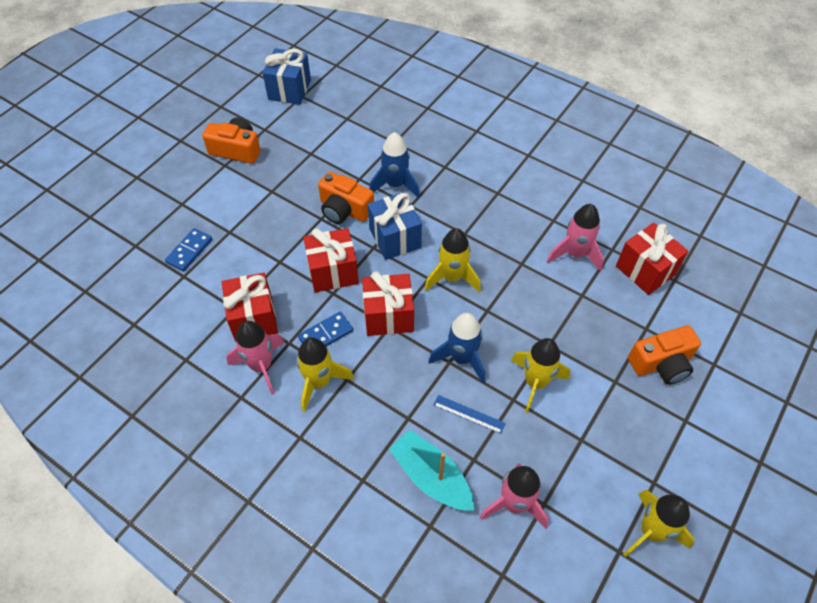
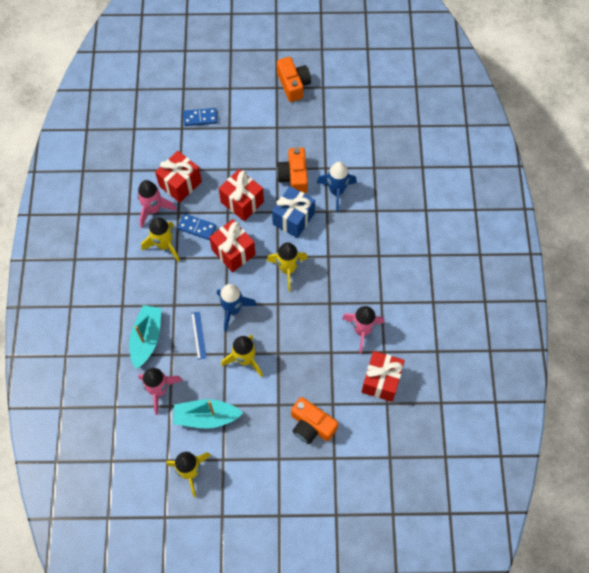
camera: 55 degrees right, 10 degrees up
blue gift [263,48,311,105] -> none
none -> turquoise boat [173,399,243,428]

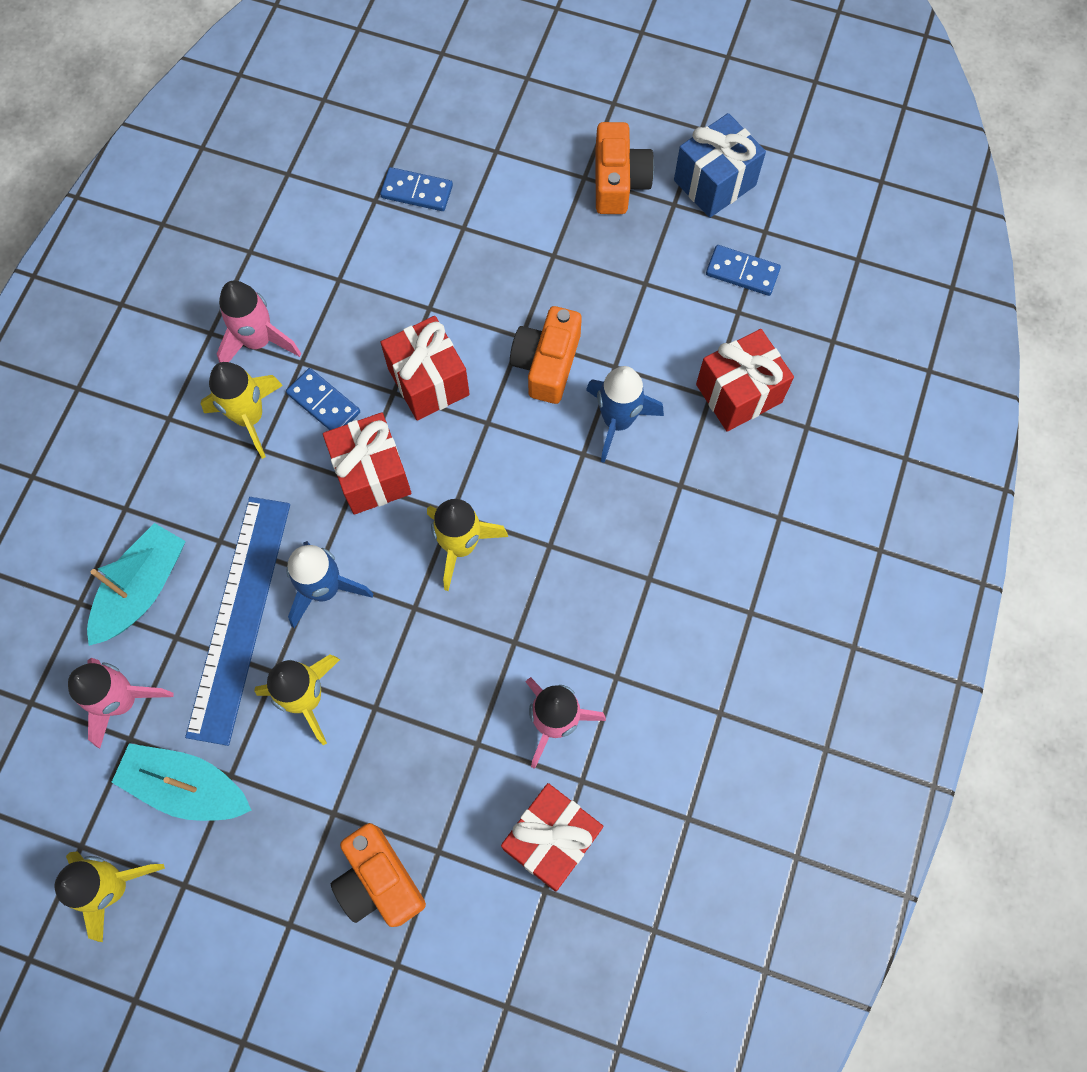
camera: 20 degrees right, 5 degrees up
red gift [155,151,202,203] -> red gift moved to [696,329,794,431]
blue ruler [191,312,207,360] -> blue ruler [185,497,290,746], size x2.47
blue gift [272,186,315,238] -> blue gift moved to [674,113,766,218]
none -> blue domino [706,245,781,296]

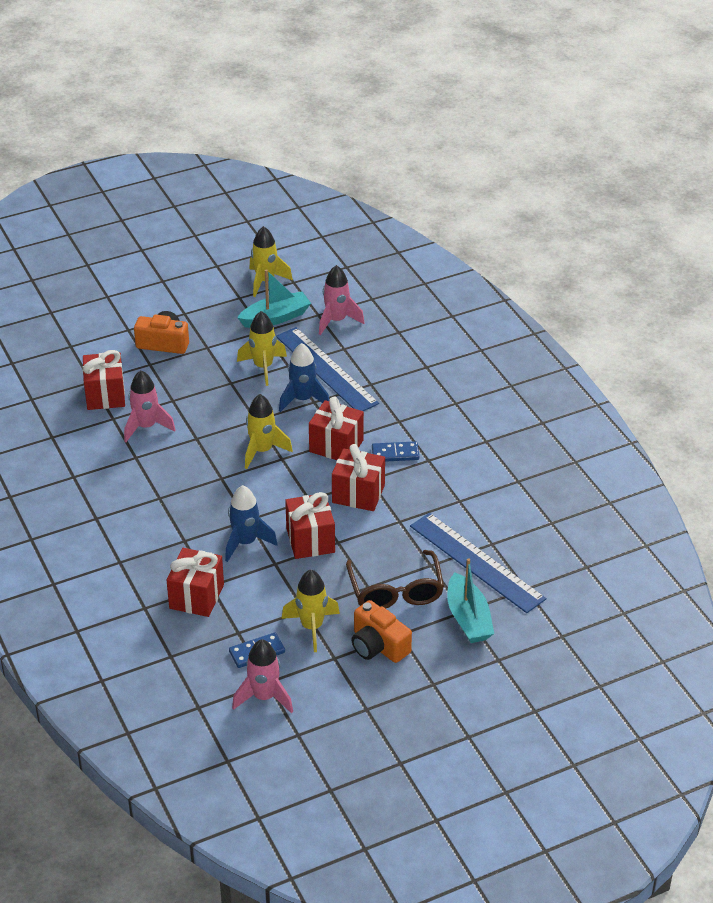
camera: 135 degrees right, 30 degrees down
turquoise boat [87,523,186,646] -> turquoise boat moved to [447,558,494,643]
yellow rocket [200,362,283,459] -> yellow rocket moved to [281,569,340,652]
pink rocket [217,280,301,363] -> pink rocket moved to [232,639,293,714]
blue domino [380,167,453,211] -> blue ruler [410,513,546,613]
orange camera [510,306,582,404] -> red gift [285,492,335,559]
blue gift [674,113,766,218] -> none
none -> brown glasses [346,550,444,609]

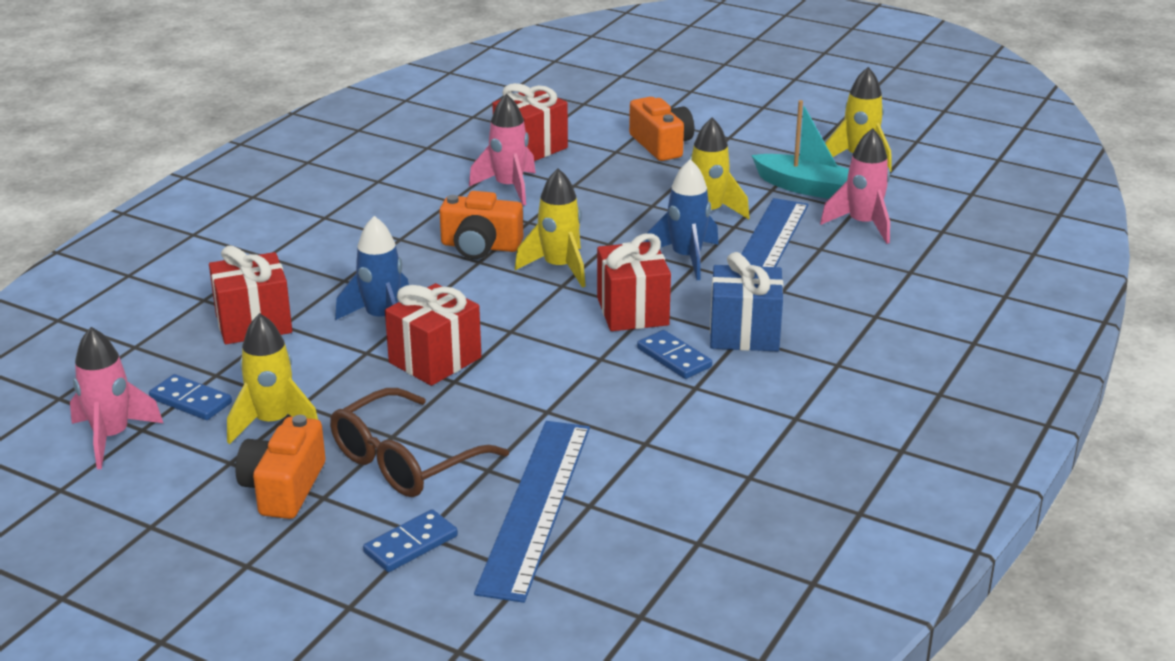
camera: 55 degrees right, 10 degrees down
red gift [332,444,385,511] -> none
turquoise boat [447,558,494,643] -> blue domino [363,509,458,572]
none -> orange camera [439,191,523,259]
none -> blue gift [710,252,783,351]

